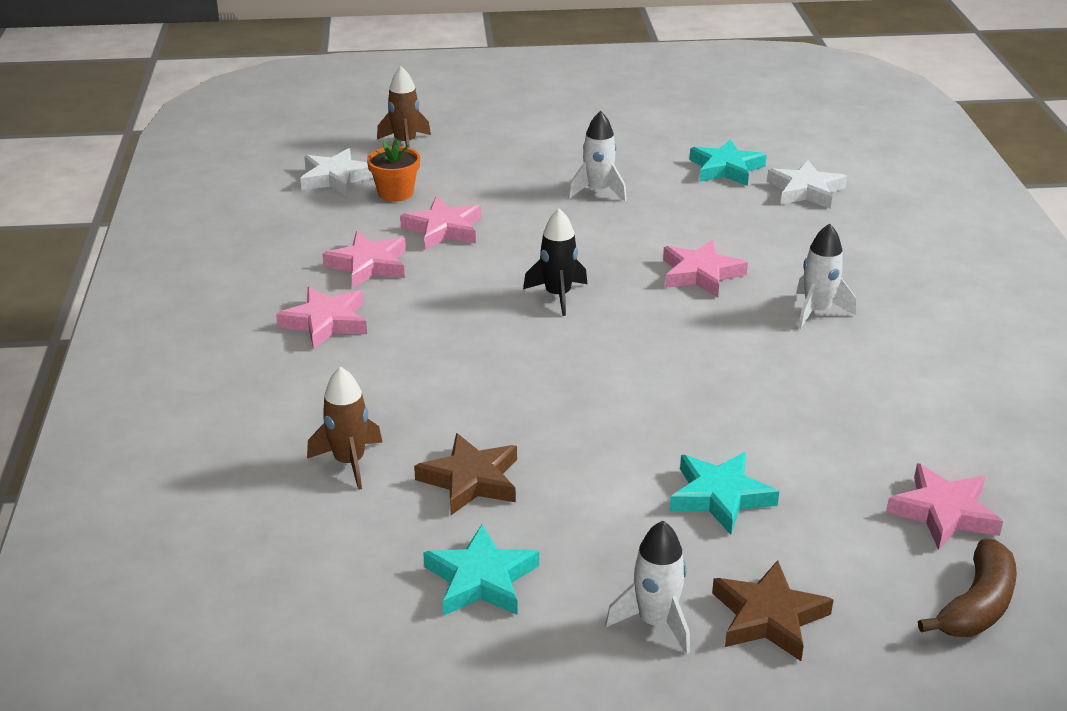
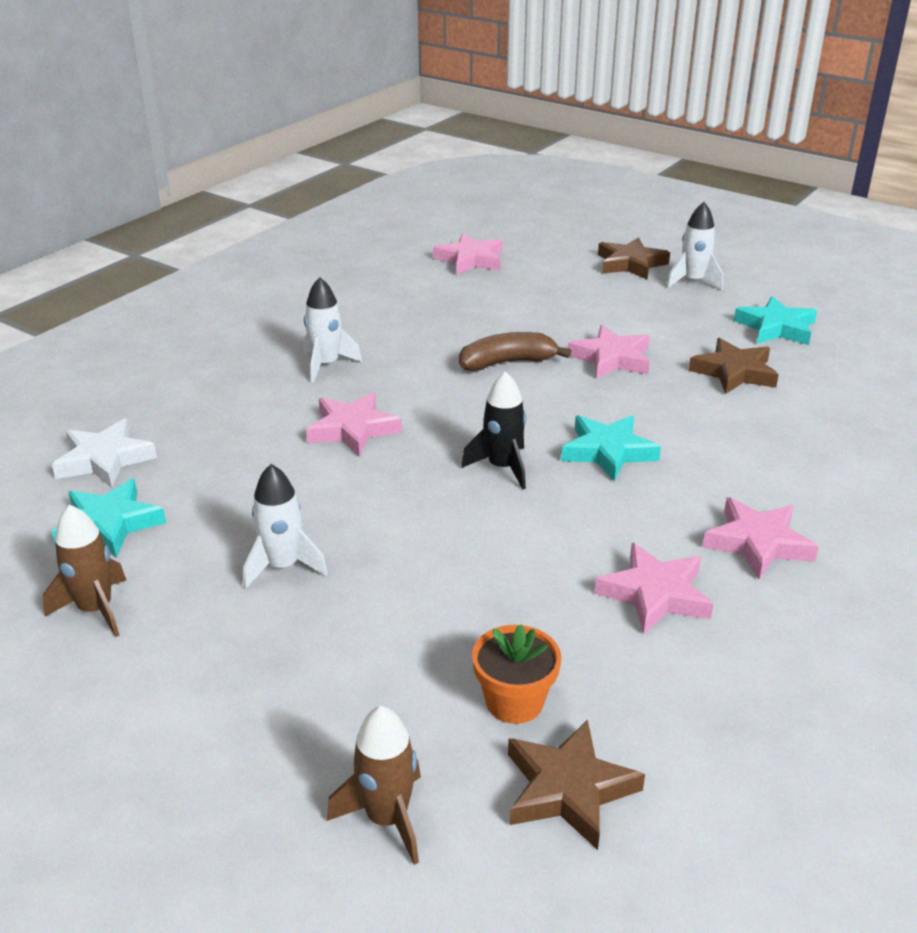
camera: 140 degrees left, 0 degrees up
white star [300,148,373,196] -> brown star [508,720,645,850]
brown rocket [307,366,383,490] -> brown rocket moved to [43,504,126,637]
pink star [400,197,481,250] -> pink star moved to [568,325,650,379]
turquoise star [669,452,779,535] -> turquoise star moved to [561,415,661,481]
brown banana [918,539,1017,637] -> brown banana moved to [459,332,571,371]

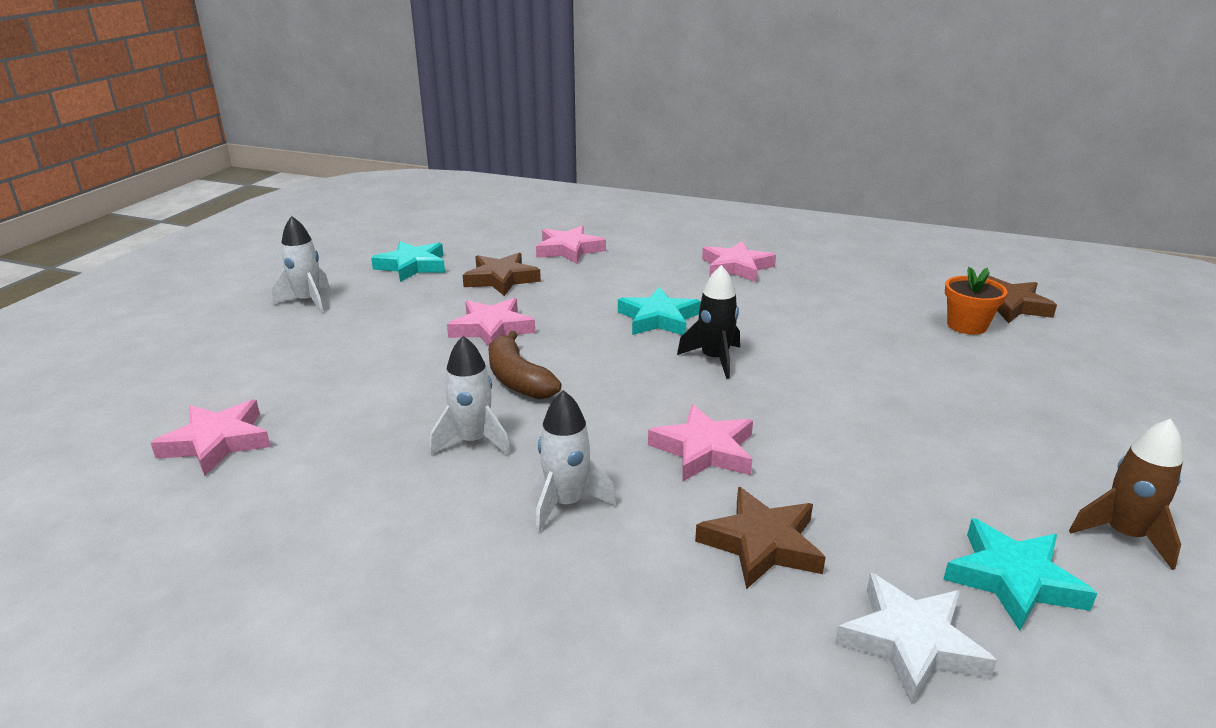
camera: 105 degrees left, 5 degrees down
white rocket [243,464,328,589] -> white rocket moved to [430,336,511,456]
brown rocket [326,706,421,865] -> none
pink star [595,543,713,634] -> pink star moved to [536,226,606,264]
brown star [598,237,670,280] -> brown star moved to [695,487,826,589]

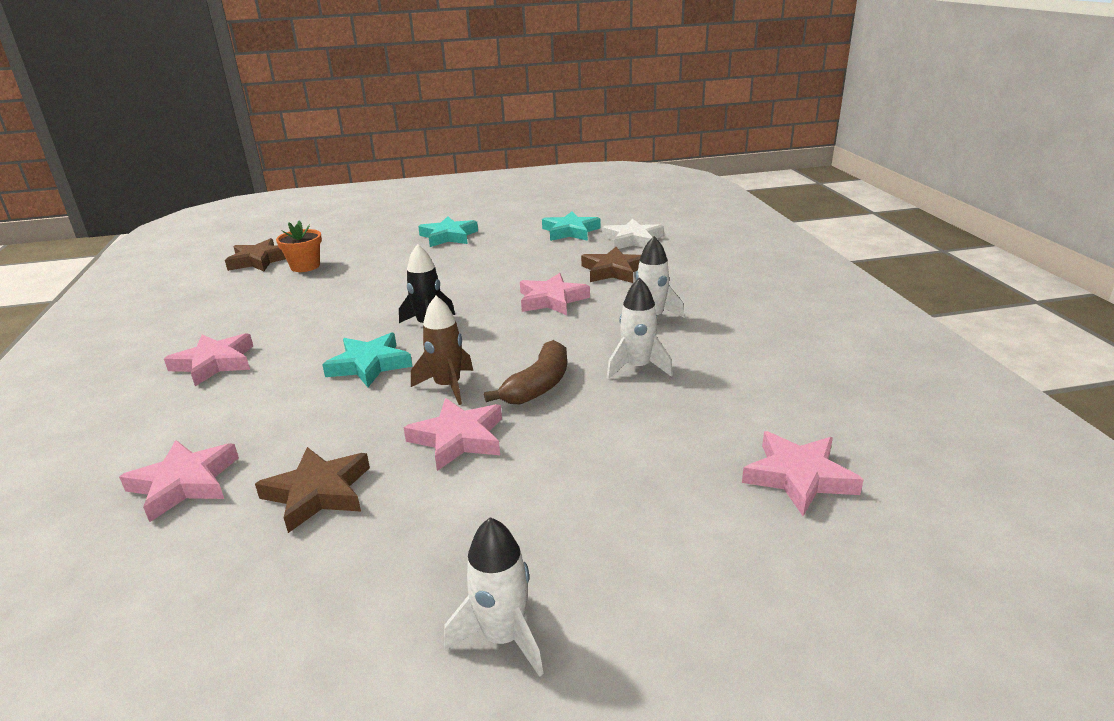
camera: 120 degrees left, 0 degrees up
turquoise star [371,241,445,282] -> turquoise star moved to [418,216,478,247]
brown rocket [1069,419,1183,570] -> brown rocket moved to [411,296,473,405]

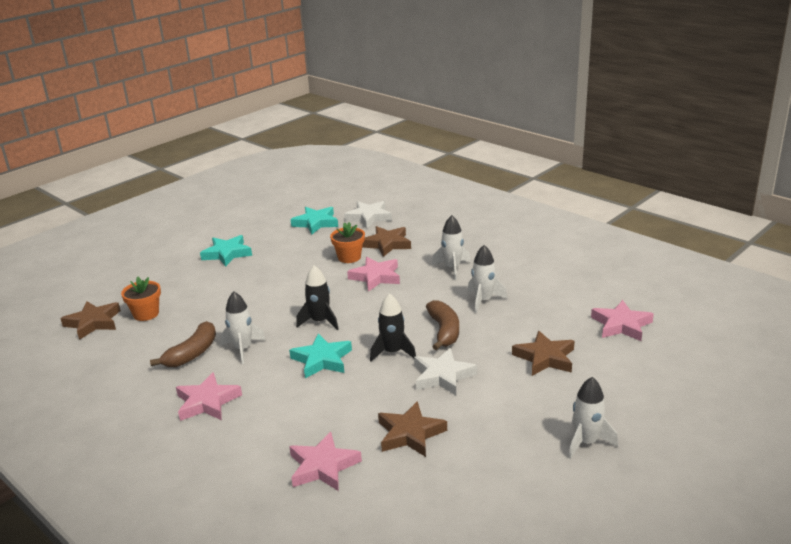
camera: 35 degrees left, 0 degrees up
pink star [403,398,502,471] -> white star [414,348,477,395]
brown rocket [411,296,473,405] -> black rocket [370,293,416,361]
none -> brown banana [150,321,216,367]
none -> white rocket [220,291,266,364]
none -> orange flower pot [330,222,365,263]
none -> brown star [512,331,575,376]

